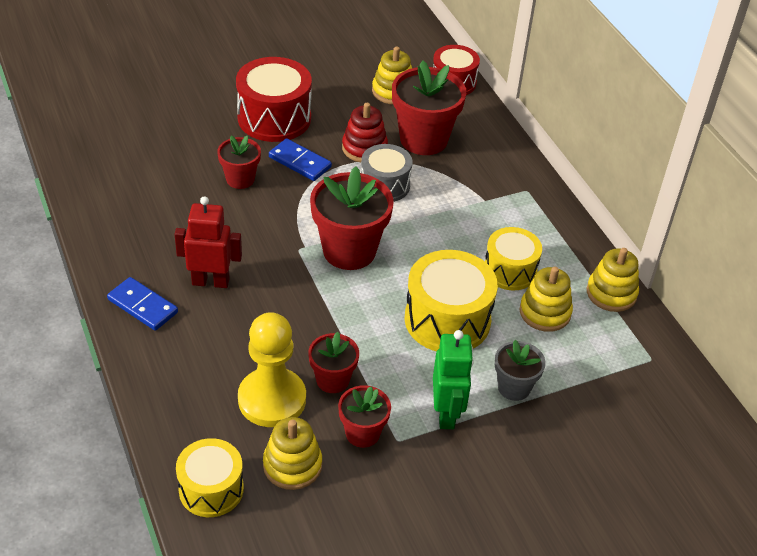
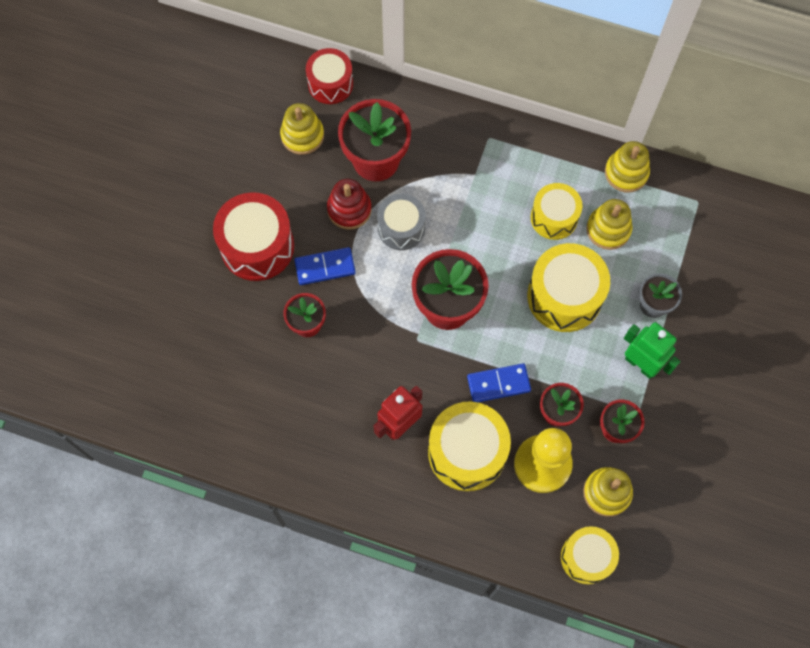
camera: 45 degrees left, 25 degrees up
blue domino [107,277,178,331] -> blue domino moved to [467,363,531,402]
none -> yellow drum [428,401,511,491]

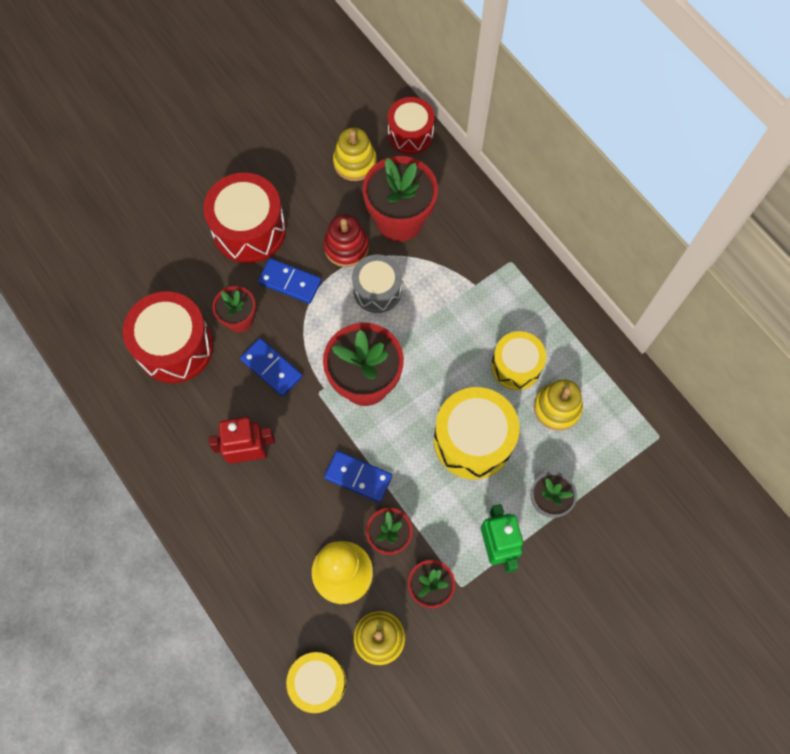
camera: 35 degrees right, 0 degrees up
yellow drum [428,401,511,491] -> none
yellow stacking toy [605,141,650,192] -> none
none -> red drum [123,291,214,383]
none -> blue domino [240,338,302,397]

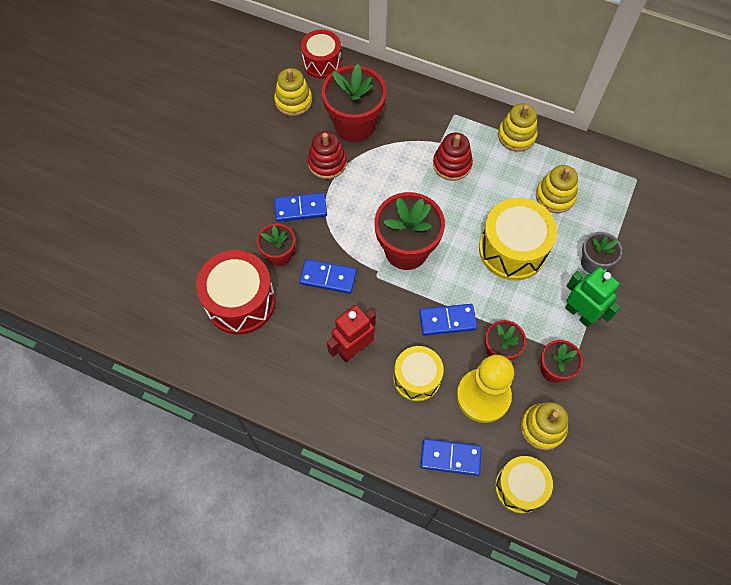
camera: 30 degrees left, 5 degrees down
red drum [203,172,286,263] -> none
grey drum [352,255,402,313] -> none
yellow drum [491,331,546,390] -> yellow drum moved to [393,346,444,402]
none -> blue domino [420,439,482,476]
none -> red stacking toy [433,132,473,181]
none -> yellow stacking toy [498,104,538,152]

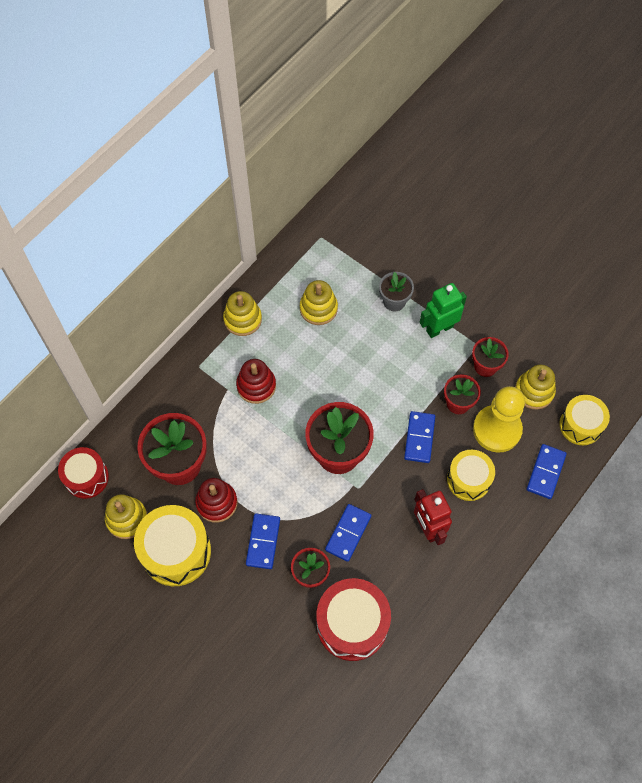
camera: 75 degrees left, 0 degrees up
yellow drum [479,198,557,281] -> yellow drum moved to [134,505,211,586]

